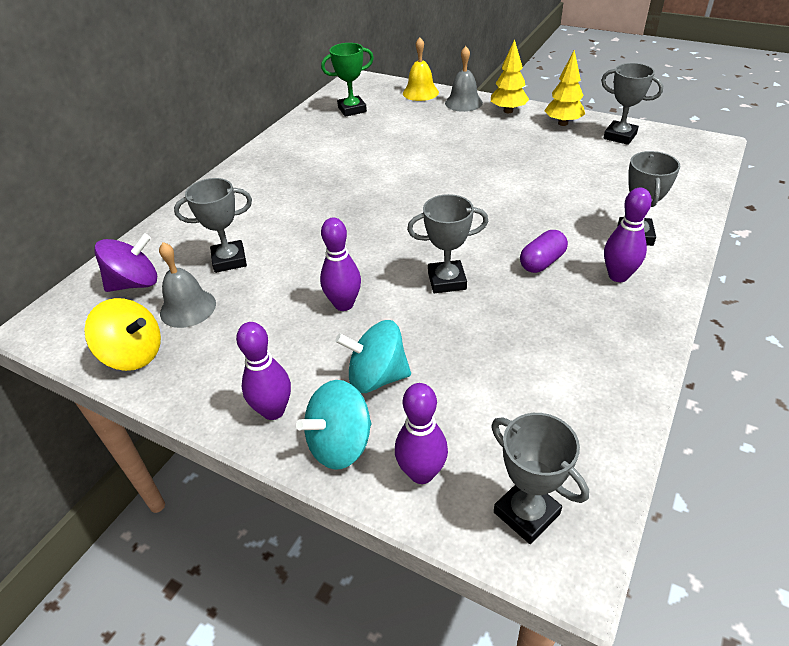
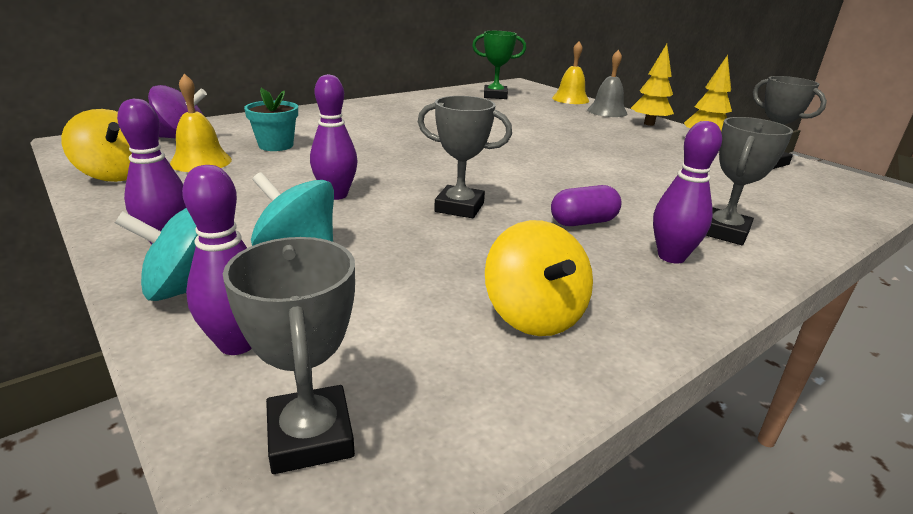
camera: 20 degrees right, 15 degrees down
grey bell [159,242,216,328] -> yellow bell [170,73,232,172]
grey trophy [174,178,252,273] -> turquoise flower pot [244,88,298,151]
none -> yellow spinning top [485,220,593,336]

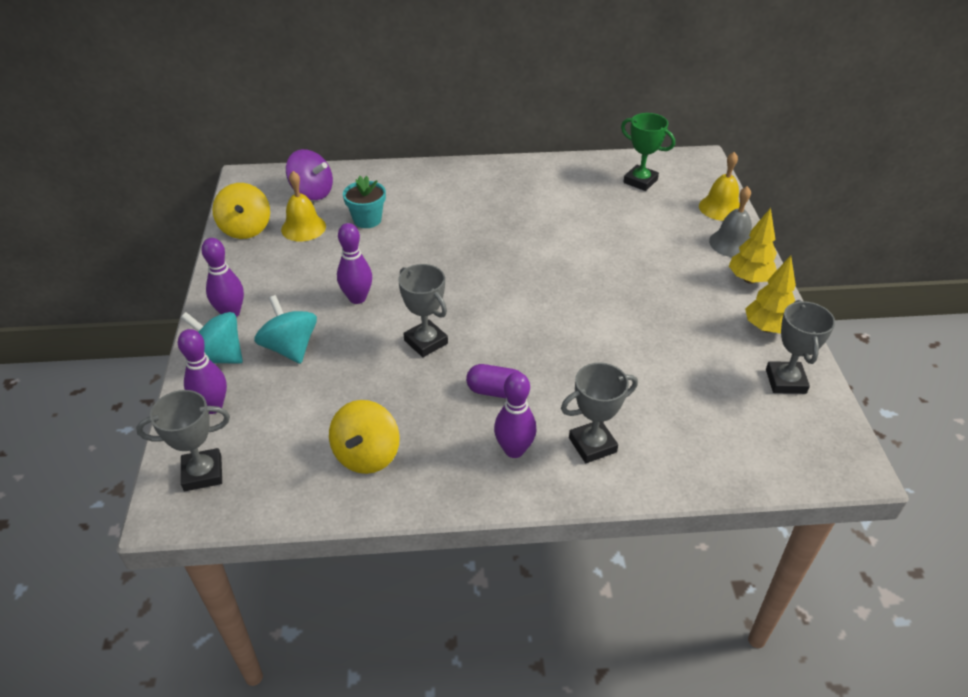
camera: 35 degrees right, 15 degrees up
grey trophy [223,237,355,474] -> grey trophy turned 60 degrees clockwise [136,390,230,491]

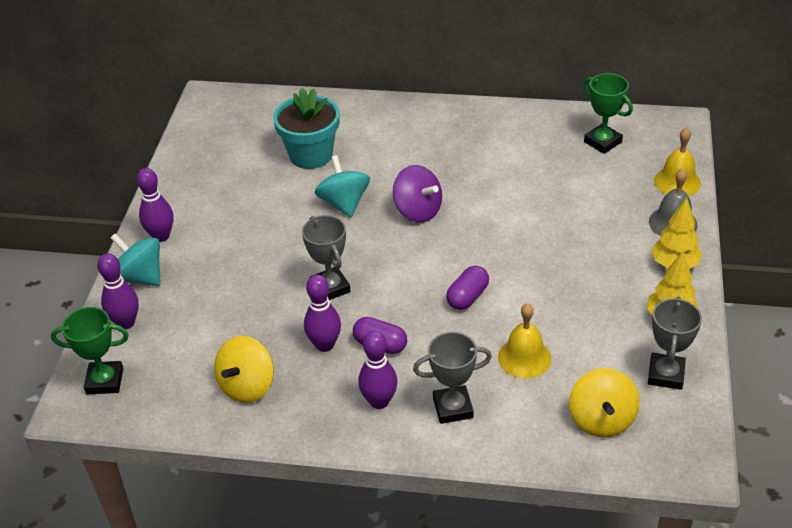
camera: 15 degrees right, 0 degrees up
grey trophy [136,390,230,491] -> green trophy [51,307,129,394]
yellow spinning top [212,183,270,239] -> yellow spinning top moved to [569,368,640,437]
turquoise spinning top [254,295,317,364] -> turquoise spinning top moved to [315,155,370,217]
yellow bell [281,171,326,242] -> yellow bell moved to [498,303,551,379]
purple spinning top [286,149,333,200] -> purple spinning top moved to [393,165,442,223]
purple bowling pin [337,223,372,304] -> purple bowling pin moved to [304,275,341,352]
turquoise flower pot [343,176,386,228] -> turquoise flower pot [273,88,340,169], size x1.55
none -> purple capsule [446,266,489,310]

